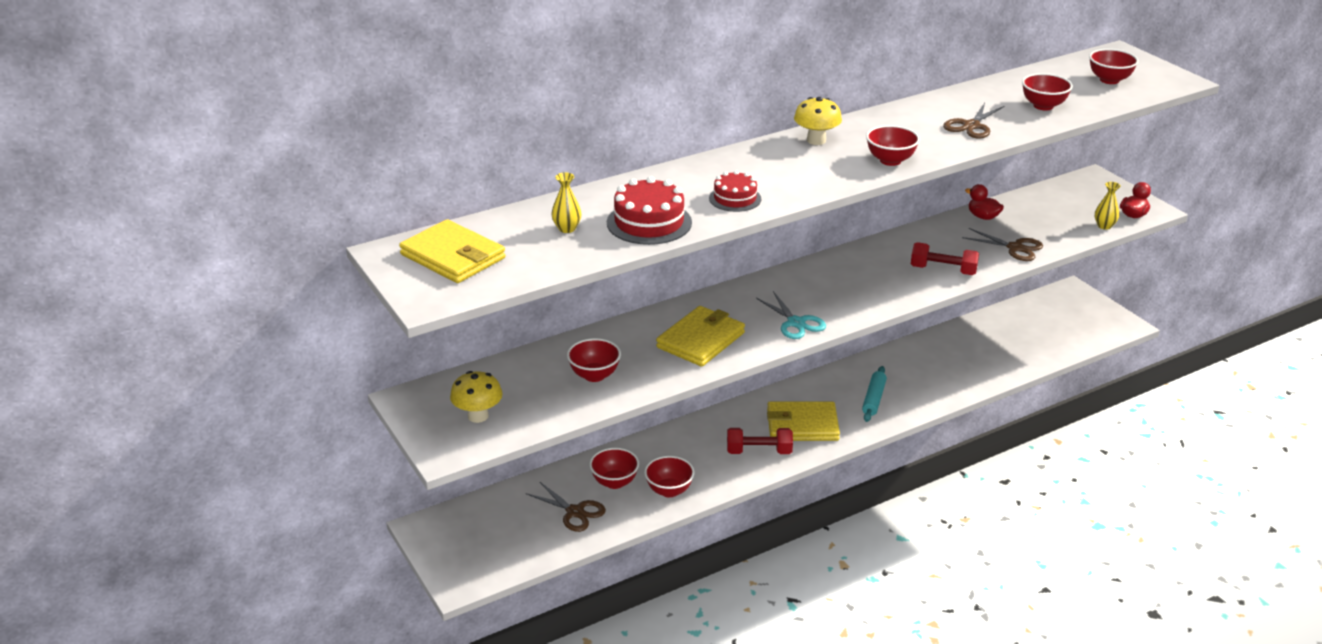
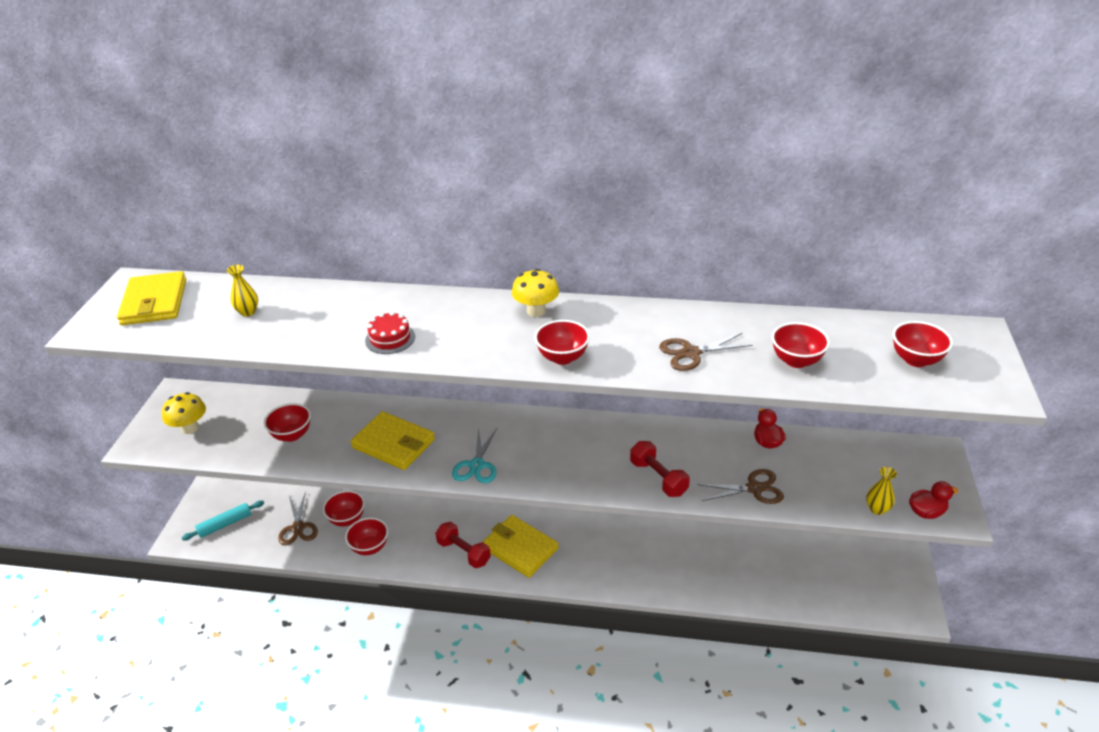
camera: 40 degrees right, 5 degrees up
red cake [607,176,692,245] -> none
yellow wallet [656,306,745,366] -> yellow wallet turned 45 degrees clockwise [350,411,435,470]
turquoise rolling pin [862,366,887,422] -> turquoise rolling pin moved to [182,500,264,541]
brown scissors [962,228,1043,261] -> brown scissors turned 75 degrees counterclockwise [697,469,784,504]

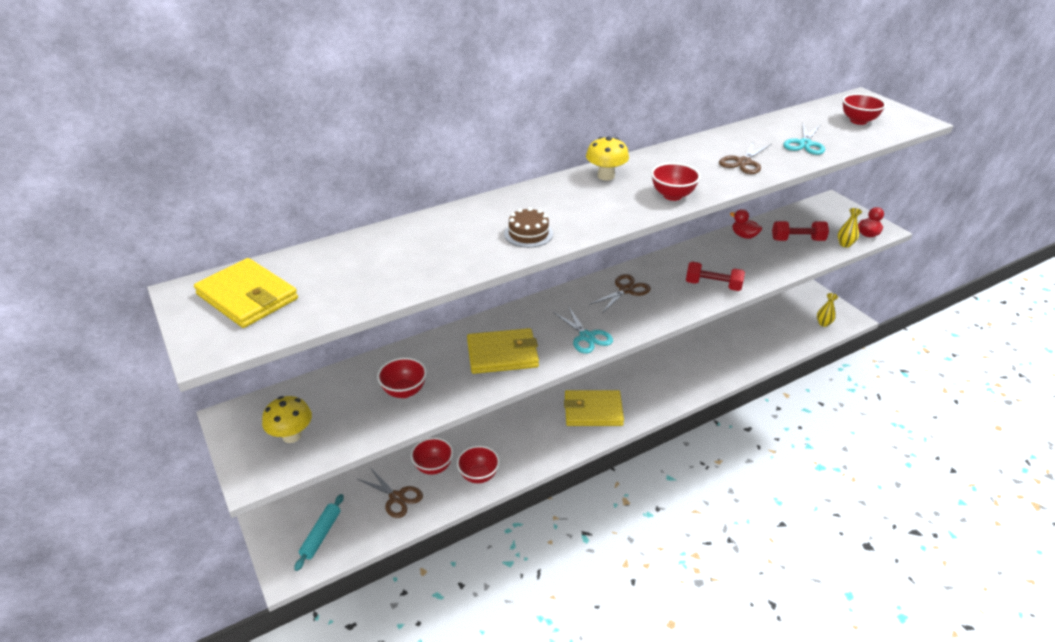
camera: 40 degrees left, 0 degrees up
yellow vase [227,265,258,316] -> yellow vase moved to [817,293,838,327]
red cake [365,311,415,354] -> brown cake [504,207,553,248]
red dumbbell [435,522,491,568] -> red dumbbell moved to [772,221,829,241]
brown scissors [697,469,784,504] -> brown scissors moved to [589,274,651,313]
red bowl [772,322,830,368] -> turquoise scissors [783,123,825,155]

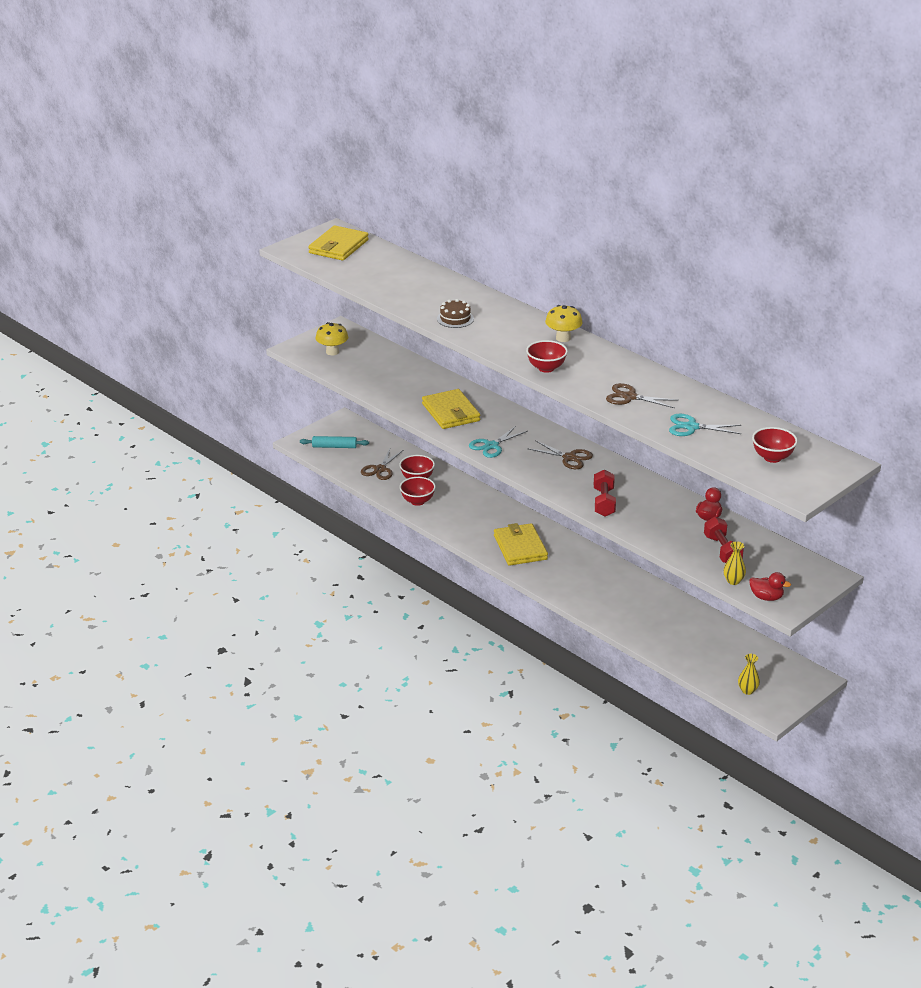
camera: 75 degrees right, 5 degrees down
red bowl [377,357,427,398] -> none

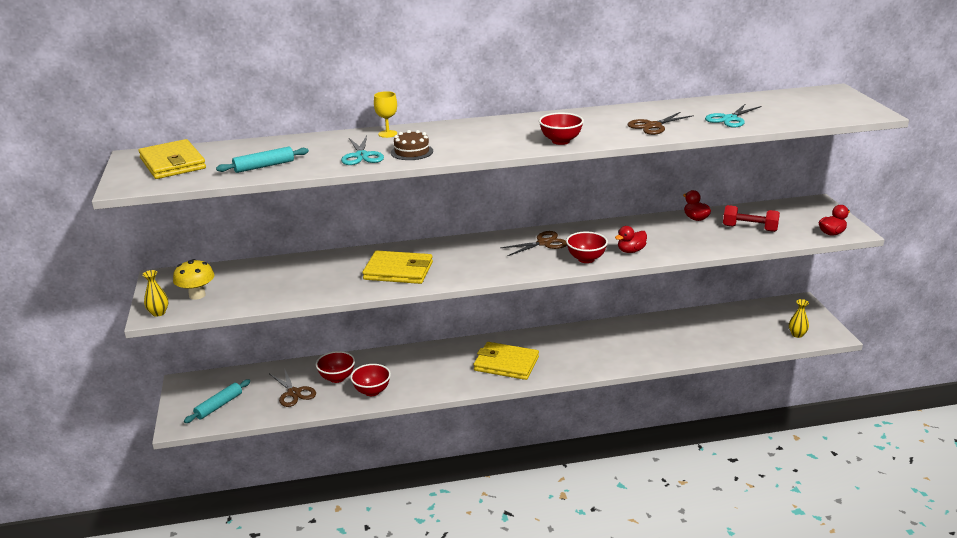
camera: 55 degrees left, 5 degrees down
turquoise scissors [469,426,528,458] -> turquoise scissors moved to [341,136,384,165]
yellow mushroom [545,305,582,342] -> none
red dumbbell [594,470,616,517] -> red duck [615,226,647,253]
yellow vase [723,541,746,585] -> yellow vase moved to [142,270,168,317]
red bowl [752,427,798,463] -> red bowl moved to [566,232,608,263]
none -> turquoise rolling pin [216,146,309,173]
none -> yellow goblet [374,91,397,138]

